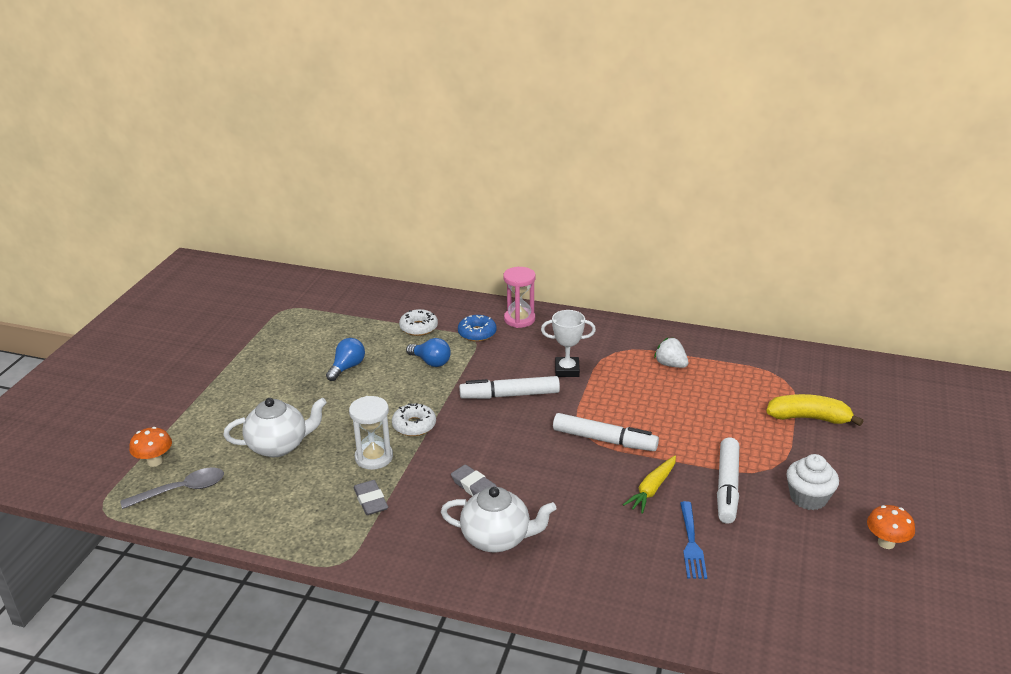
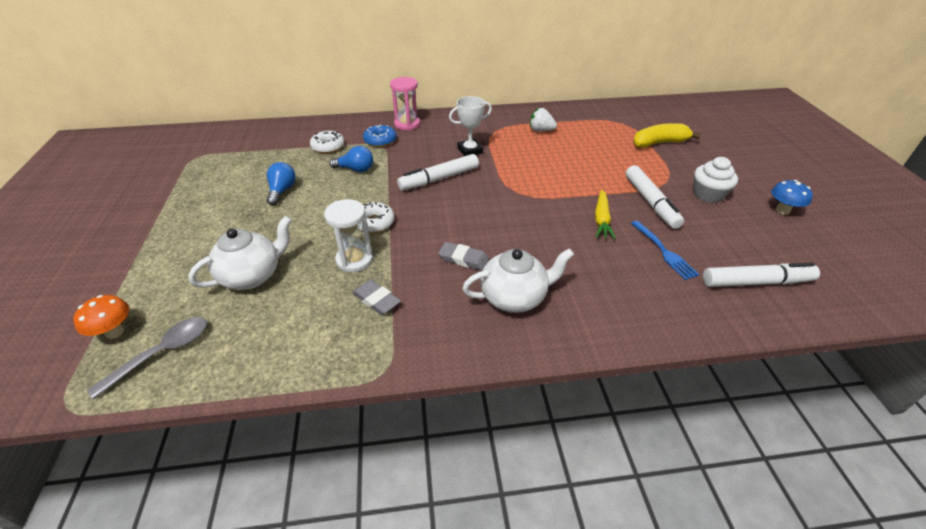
camera: 25 degrees left, 10 degrees up
white marker [553,413,659,451] -> white marker moved to [703,262,820,287]
orange mushroom [867,505,915,549] -> blue mushroom [771,180,813,215]

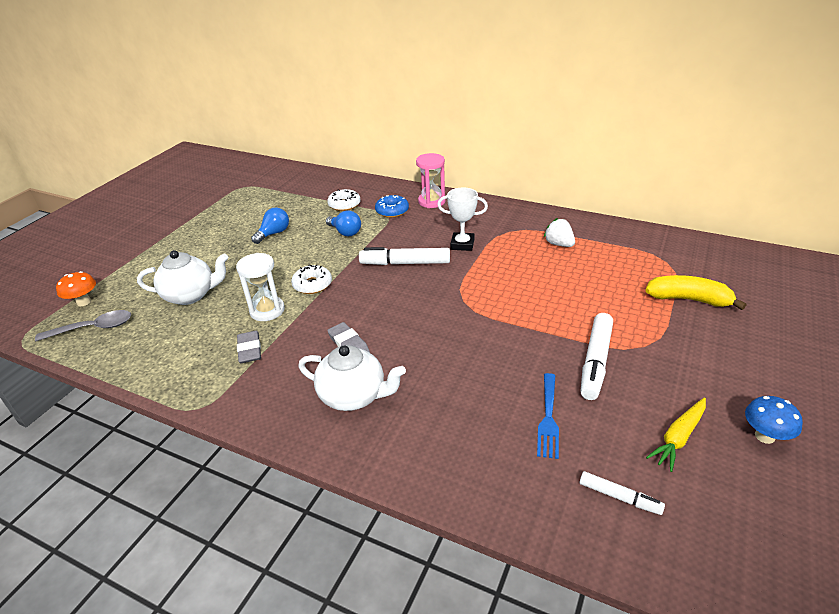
camera: 35 degrees right, 5 degrees down
yellow carrot [595,189,616,239] -> yellow carrot moved to [646,398,706,472]
white cupcake [694,157,738,203] -> none
white marker [703,262,820,287] -> white marker [580,471,665,515], size x0.57

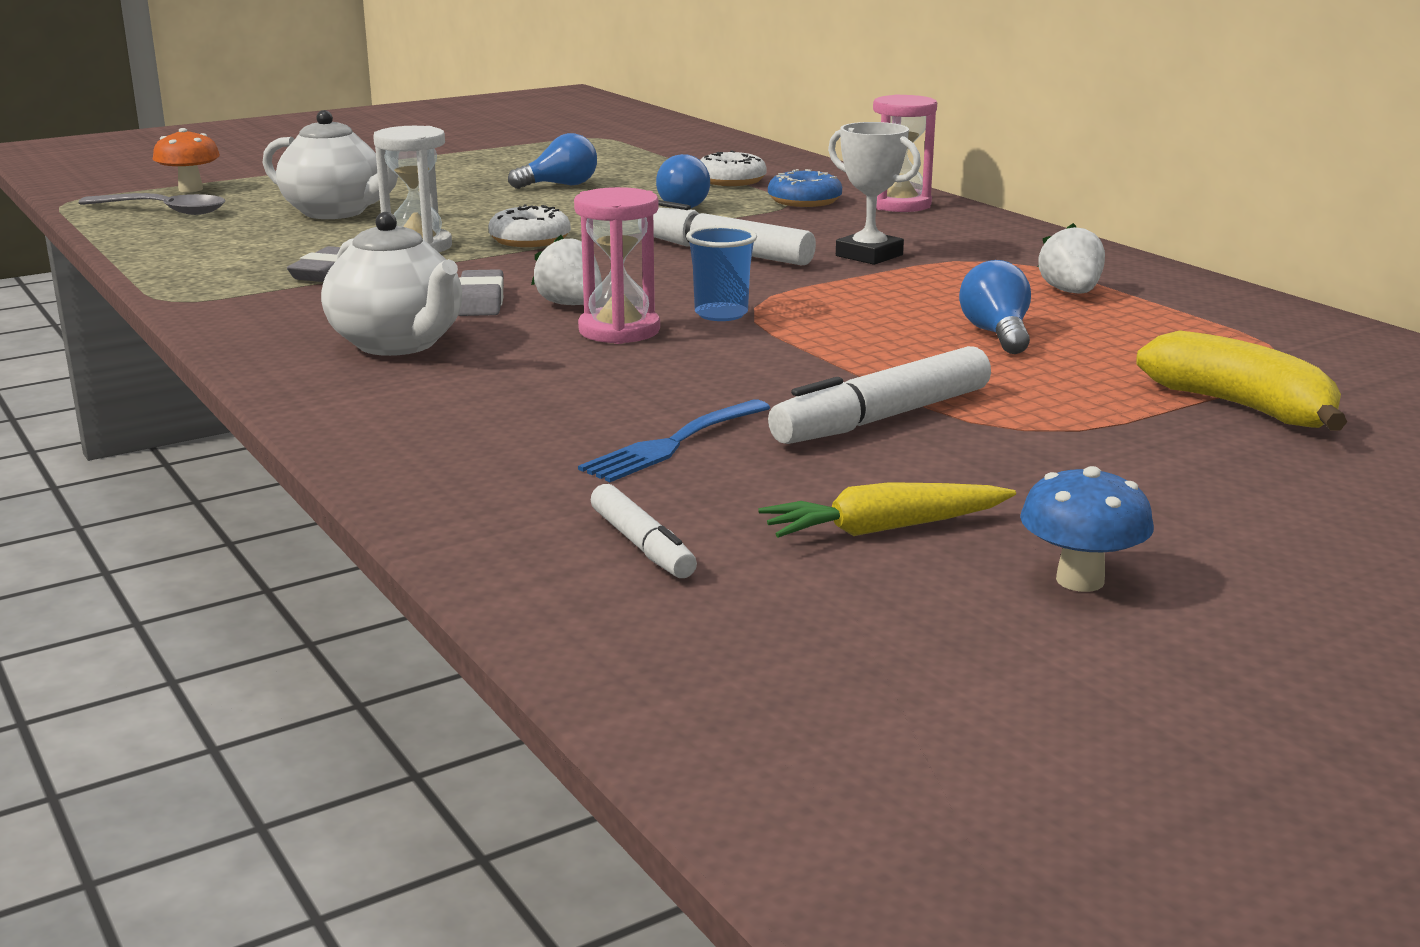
camera: 30 degrees right, 15 degrees down
none -> white strawberry [531,235,602,305]
none -> pink hourglass [574,187,660,344]
none -> blue cup [686,225,757,321]
none -> blue light bulb [959,260,1031,354]

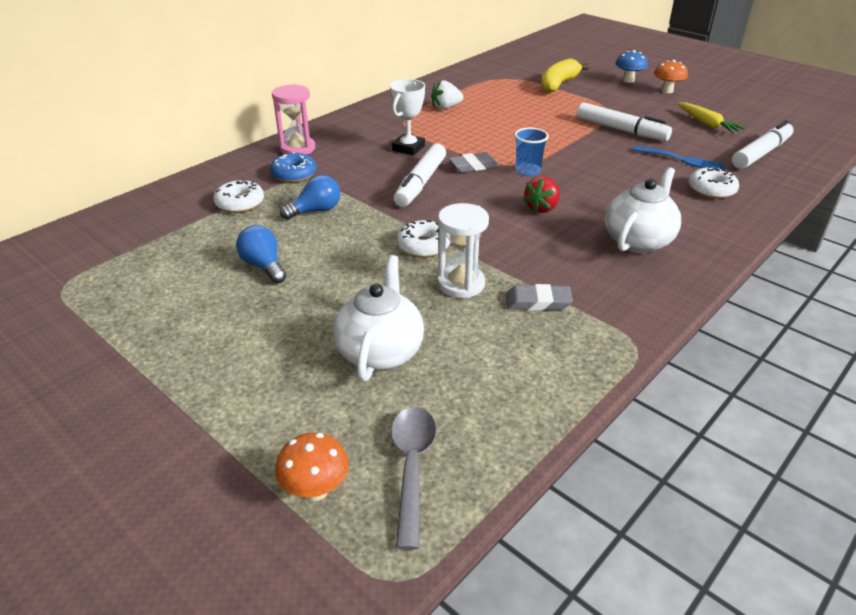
camera: 105 degrees left, 15 degrees up
grey eraser [458,269,504,316] -> grey eraser moved to [449,152,499,173]
white strawberry [531,235,602,305] -> red strawberry [523,176,560,213]
pink hourglass [574,187,660,344] -> none
white marker [591,484,697,578] -> white marker [732,121,794,169], size x1.76
blue light bulb [959,260,1031,354] -> none
blue mushroom [1020,466,1154,592] -> blue mushroom moved to [615,50,648,83]
none -> orange mushroom [654,60,688,93]
none -> white donut [689,166,739,199]

